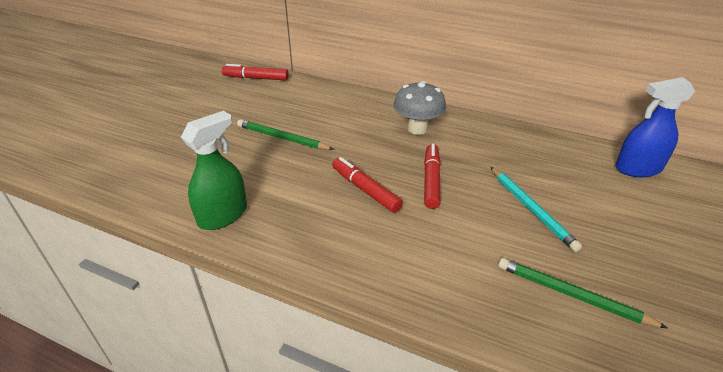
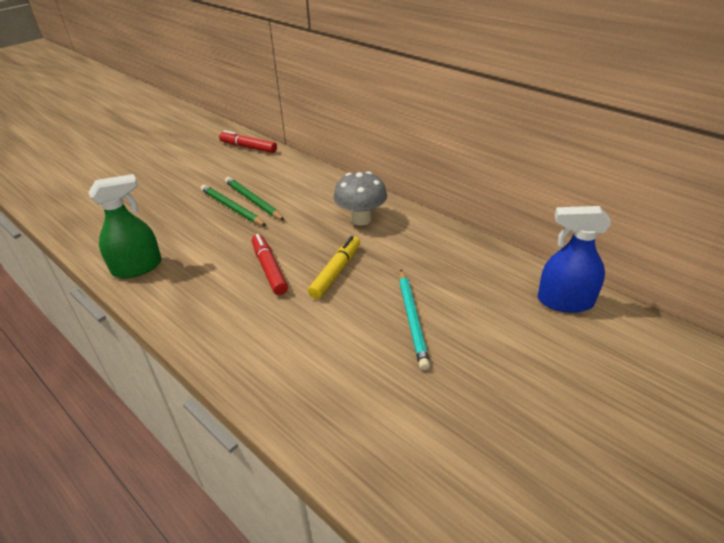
camera: 20 degrees right, 0 degrees up
red marker [424,144,441,209] -> yellow marker [308,236,360,299]
green pencil [498,258,668,328] -> green pencil moved to [225,177,284,220]

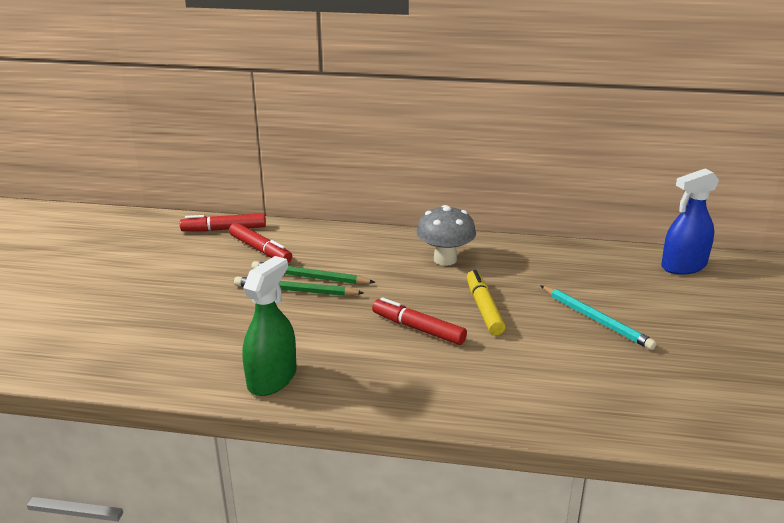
camera: 35 degrees left, 10 degrees down
none -> red marker [229,223,292,263]

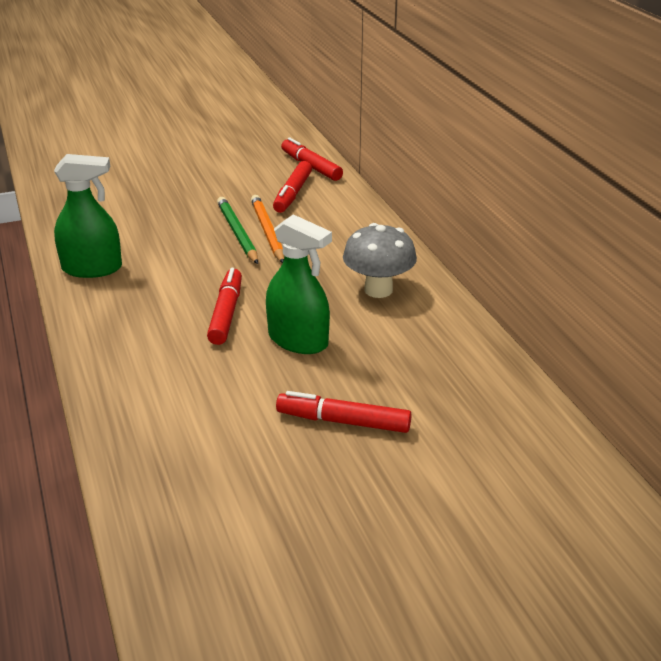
camera: 60 degrees right, 5 degrees up
green pencil [252,261,375,285] -> orange pencil [251,195,284,263]
yellow marker [467,270,506,335] -> green spray bottle [266,214,332,354]
turquoise pencil [540,285,657,350] -> red marker [276,391,412,433]
blue spray bottle [661,169,719,275] -> none

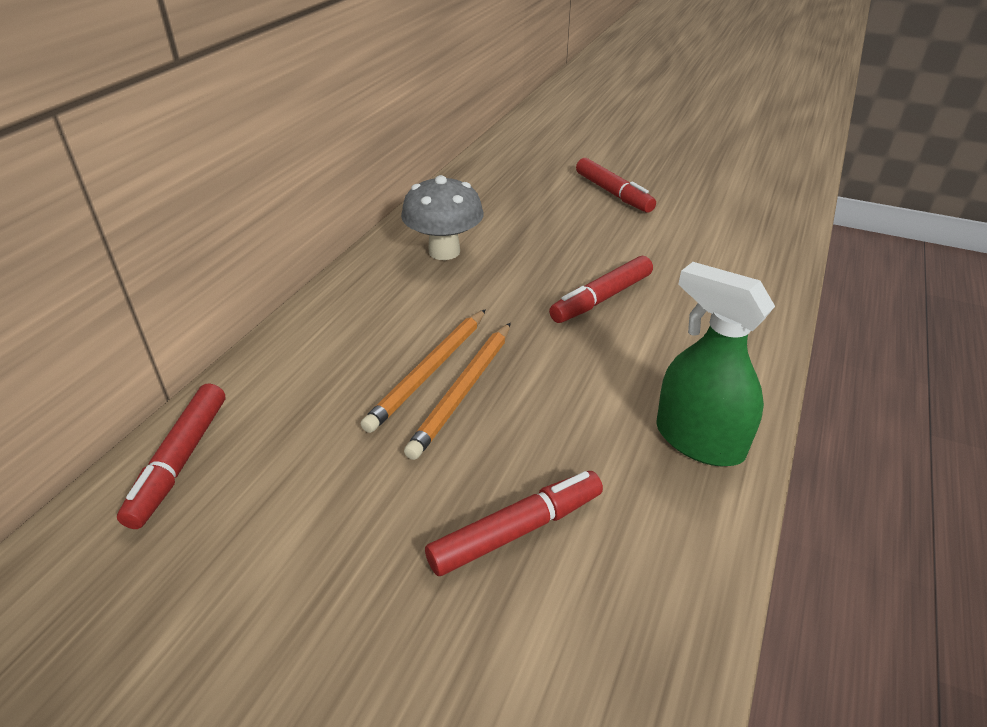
camera: 135 degrees left, 5 degrees up
green pencil [217,197,258,264] -> orange pencil [404,323,511,460]
green spray bottle [266,214,332,354] -> none
red marker [273,161,312,213] -> red marker moved to [425,471,603,576]

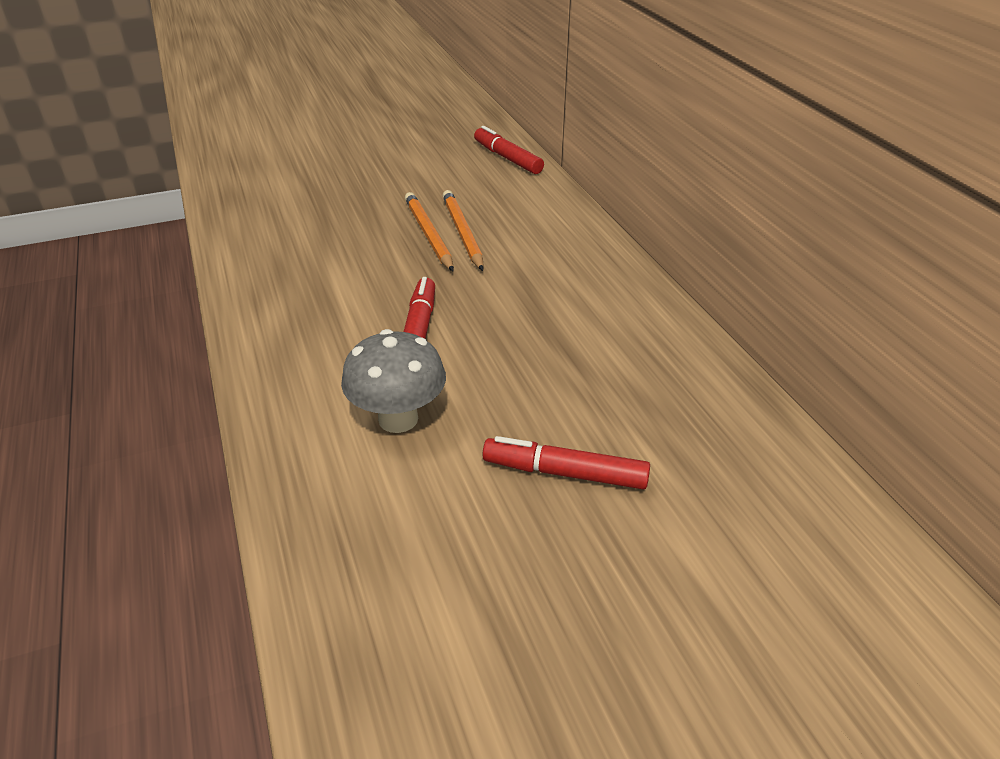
camera: 135 degrees right, 0 degrees up
grey mushroom [401,175,484,260] -> grey mushroom moved to [341,329,446,433]
red marker [425,471,603,576] -> none
green spray bottle [656,262,775,466] -> none

